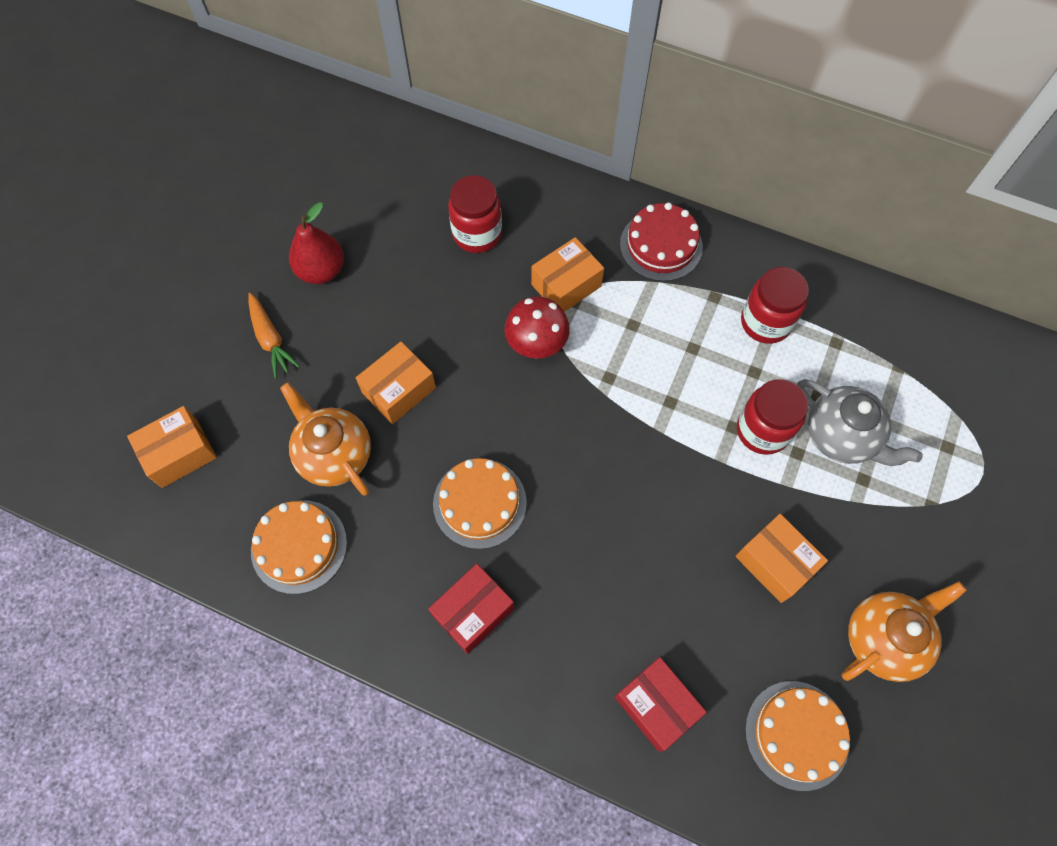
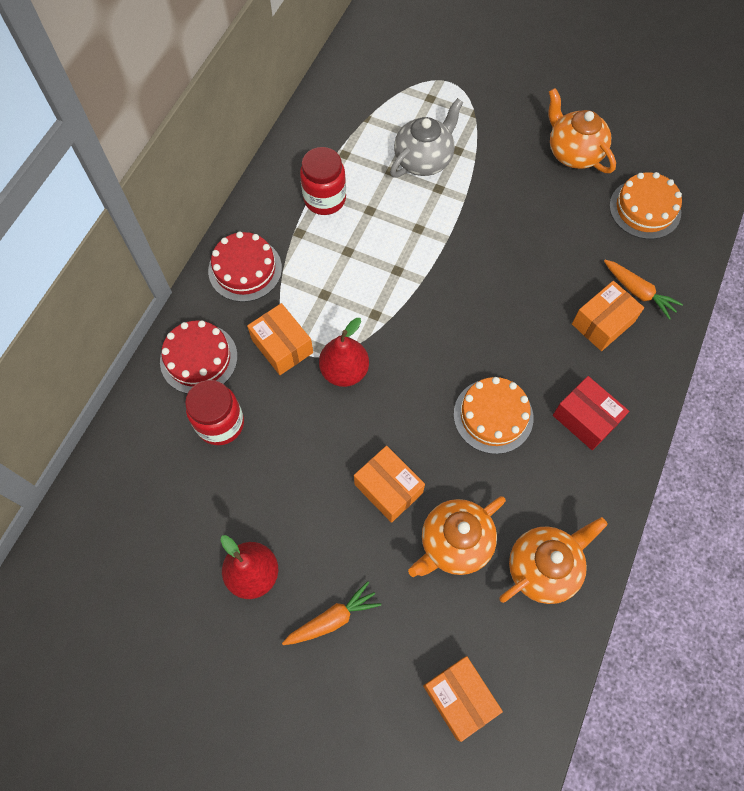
camera: 90 degrees left, 0 degrees up
orange cake [251,500,347,594] -> orange teapot [499,517,608,604]
red mushroom [504,297,570,359] -> red pear [319,318,369,387]
red box [615,657,707,751] -> orange carrot [604,260,683,320]
orange box [735,514,828,603] -> orange box moved to [572,281,644,351]
red jar [737,379,808,455] -> none
none -> red cake [160,320,238,394]

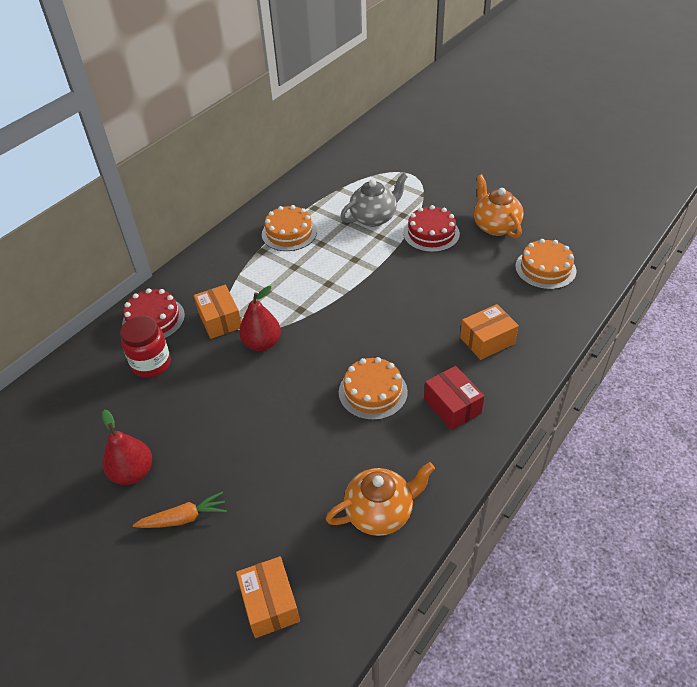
camera: 15 degrees right, 20 degrees down
red cake [208,231,282,302] -> red cake moved to [403,205,460,252]
red jar [300,147,346,215] -> orange cake [262,205,317,251]
orange box [354,446,425,523] -> none
orange teapot [408,496,506,577] -> none
orange carrot [604,260,683,320] -> none

